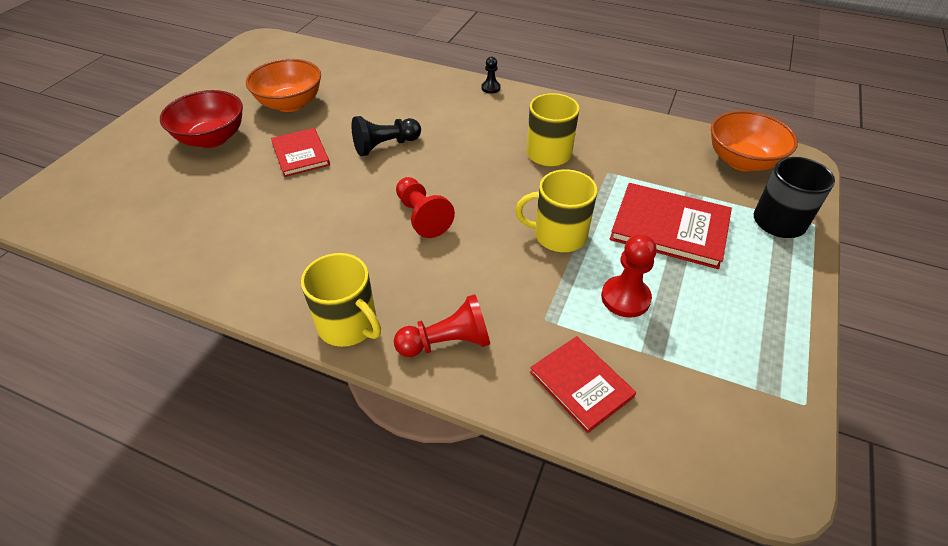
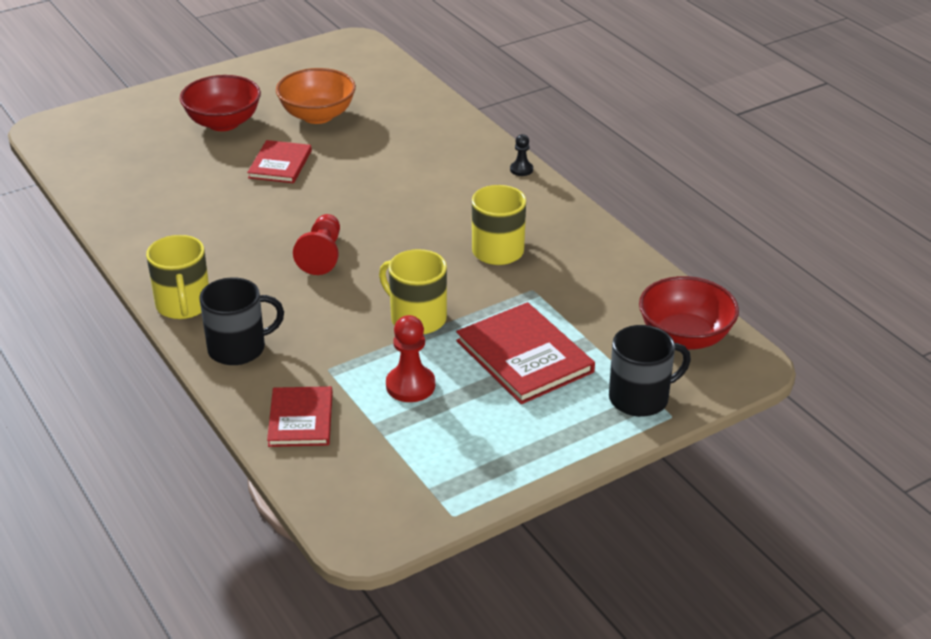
camera: 35 degrees right, 10 degrees down
black pawn [352,116,421,156] -> none
red pawn [394,294,490,357] -> black mug [199,278,284,365]
orange bowl [711,111,798,171] -> red bowl [639,276,739,350]

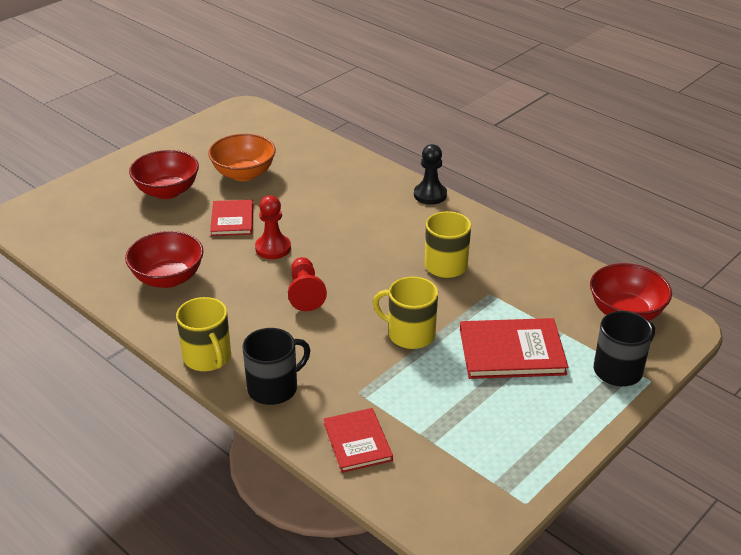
camera: 15 degrees left, 0 degrees up
red pawn [386,315,435,402] -> red pawn moved to [255,195,291,259]
red book [456,302,595,404] -> red book turned 45 degrees counterclockwise [460,318,568,379]
black pawn [510,134,533,176] -> black pawn [414,144,447,205], size x1.75
none -> red bowl [125,231,204,288]

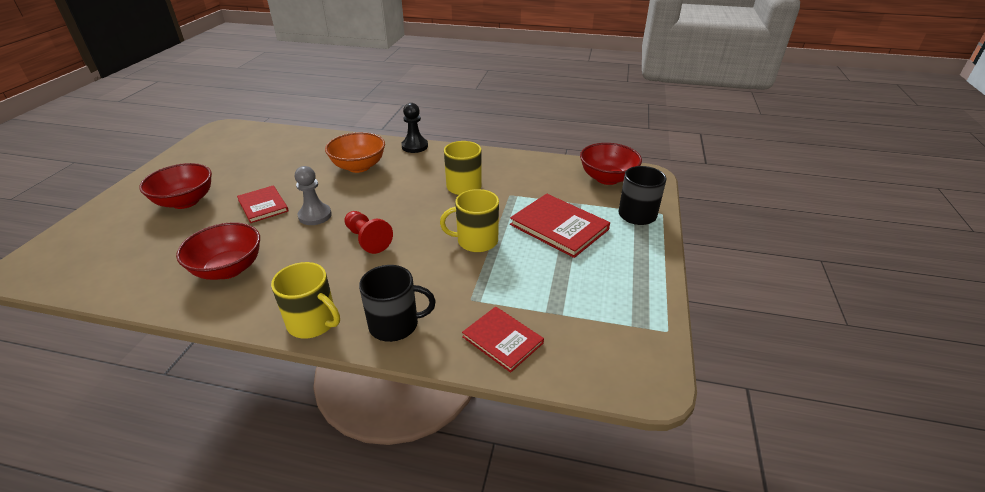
camera: 30 degrees left, 0 degrees up
orange bowl [208,134,276,181] -> orange bowl moved to [325,132,385,173]
black mug [242,328,310,405] -> black mug turned 60 degrees clockwise [359,265,436,342]
red pawn [255,195,291,259] -> grey pawn [295,166,332,225]
red book [460,318,568,379] -> red book turned 75 degrees clockwise [510,194,610,258]

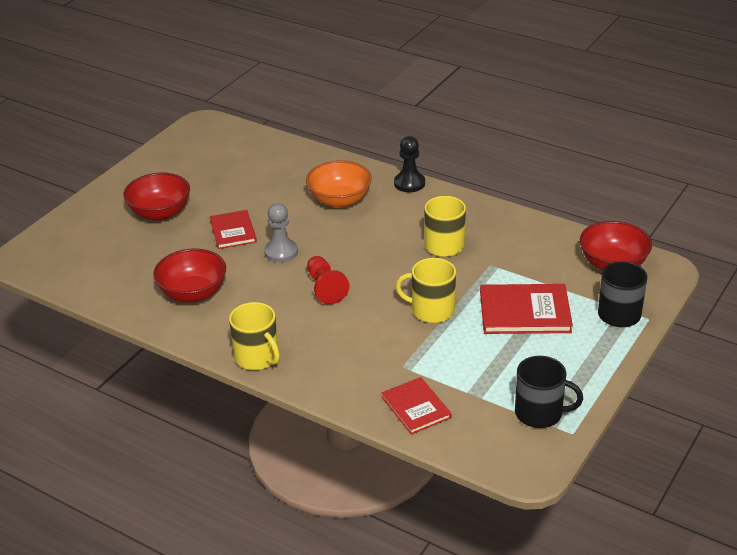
camera: 20 degrees right, 0 degrees up
black mug [359,265,436,342] -> black mug moved to [515,356,583,428]
red book [510,194,610,258] -> red book turned 60 degrees counterclockwise [480,284,573,334]

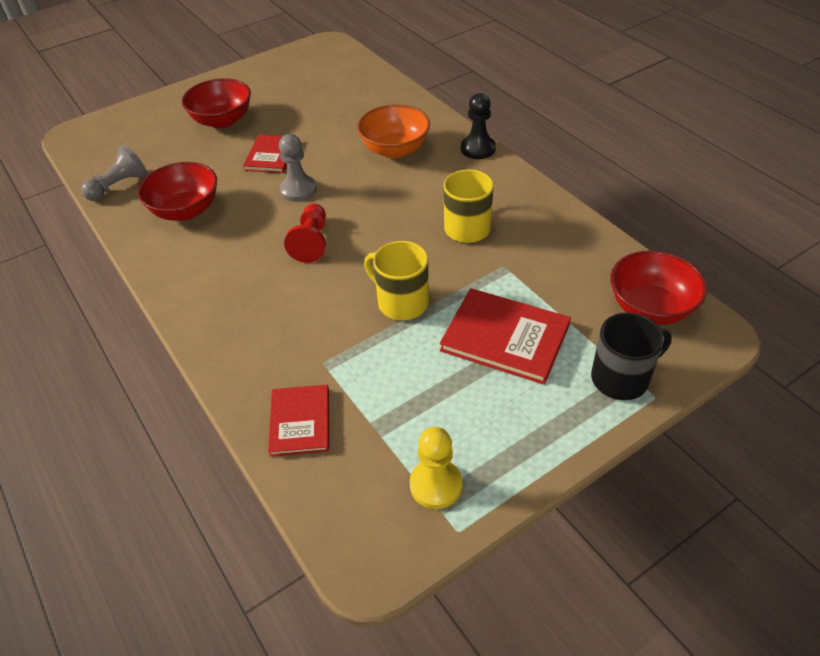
camera: 25 degrees right, 10 degrees up
yellow mug [229,302,280,370] -> none
black mug [515,356,583,428] -> yellow pawn [410,427,463,509]
none -> grey pawn [81,144,148,201]

